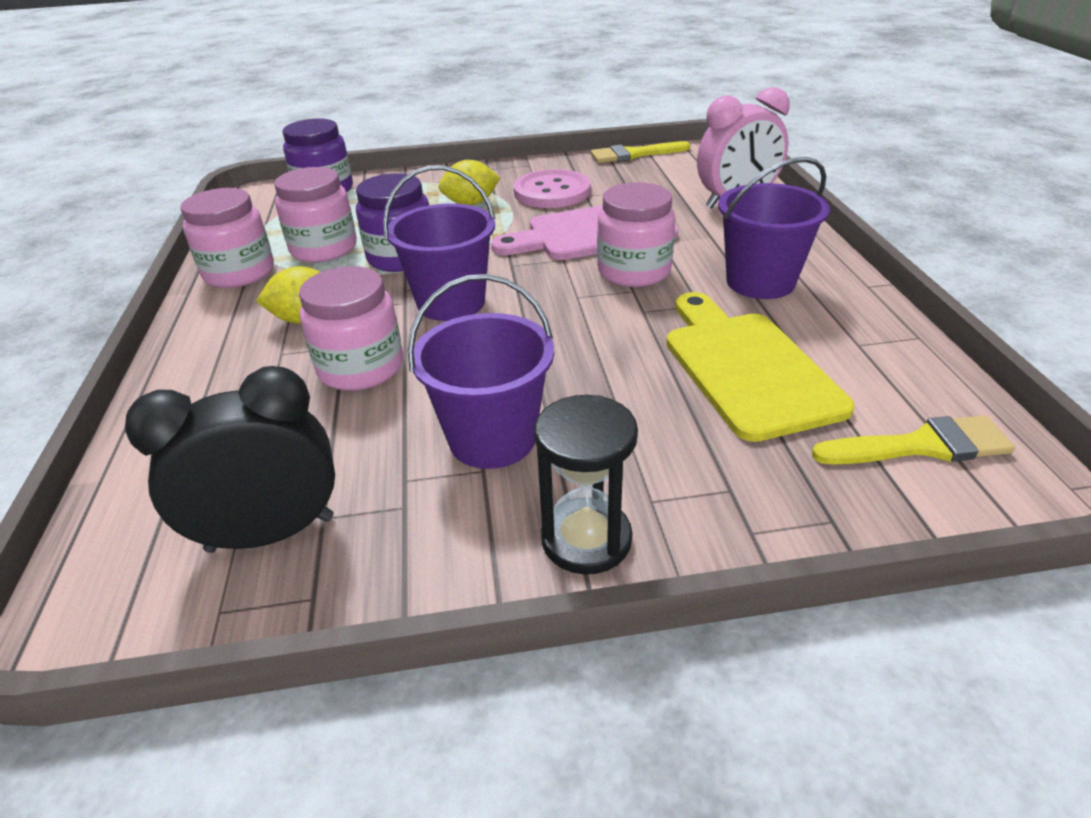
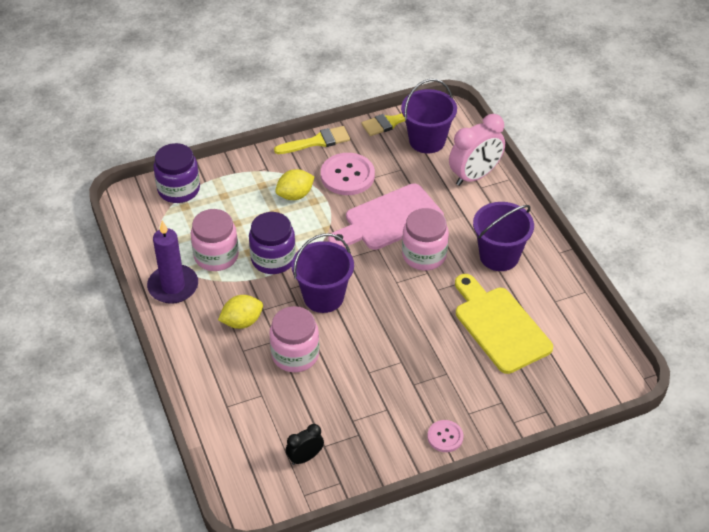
camera: 15 degrees left, 10 degrees up
black clock [125,366,335,553] -> black clock [286,424,324,465], size x0.54
pink jar [181,188,274,288] -> purple candle [147,221,198,304]
purple bucket [407,274,554,469] -> purple bucket moved to [401,79,457,154]
black hourglass [534,395,638,574] -> pink button [427,420,463,452]
yellow brush [811,415,1015,465] -> yellow brush moved to [274,126,350,154]

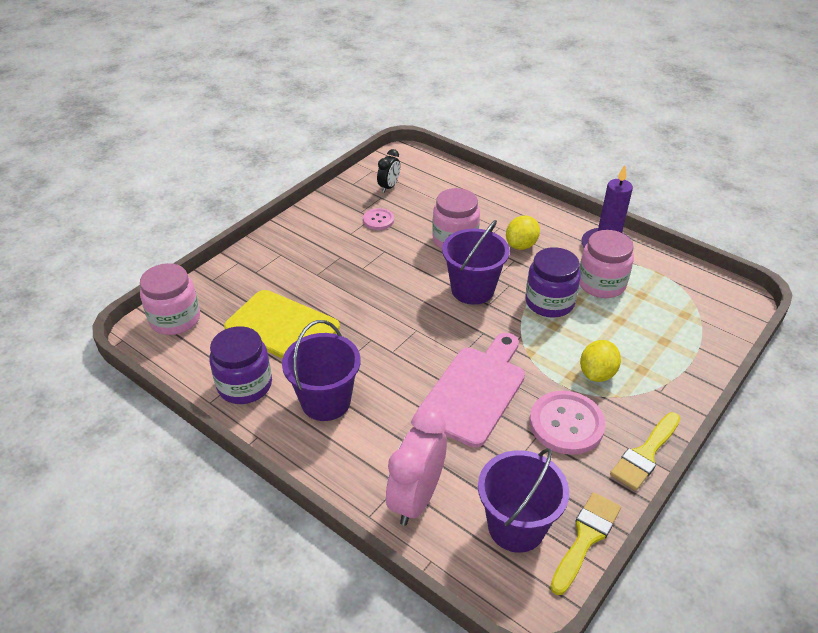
camera: 150 degrees right, 5 degrees down
purple jar [154,143,200,203] -> purple jar moved to [209,326,272,404]
pink jar [402,208,449,270] -> pink jar moved to [140,263,200,335]
pink button [427,420,463,452] -> pink button moved to [363,208,394,230]

